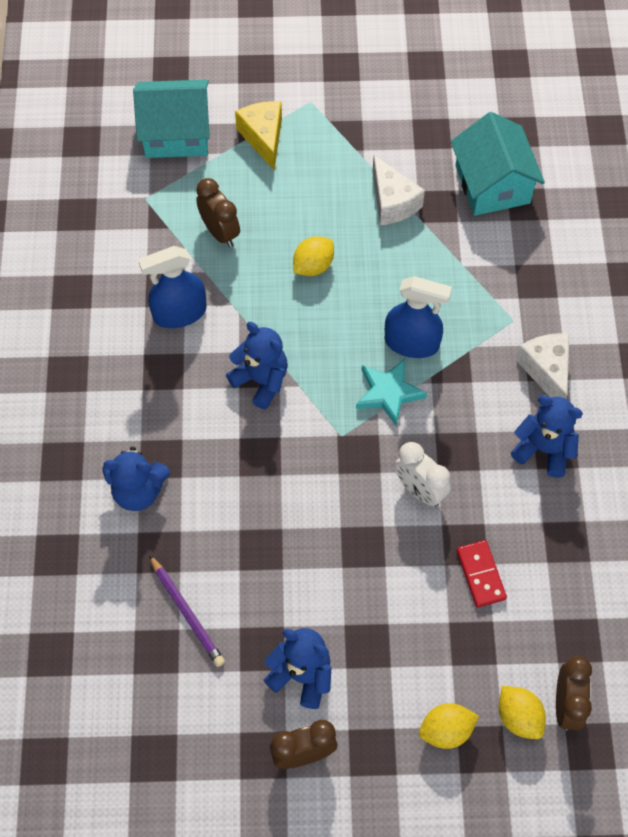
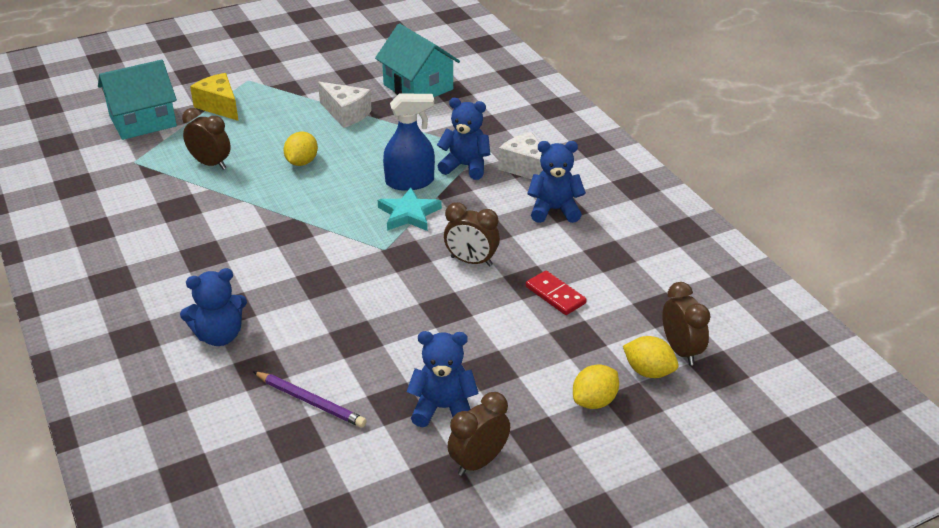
camera: 25 degrees left, 25 degrees down
blue spray bottle [138,246,207,328] -> none
blue teddy bear [226,322,288,409] -> blue teddy bear moved to [437,98,490,180]
white clock [395,442,451,506] -> brown clock [444,202,500,266]

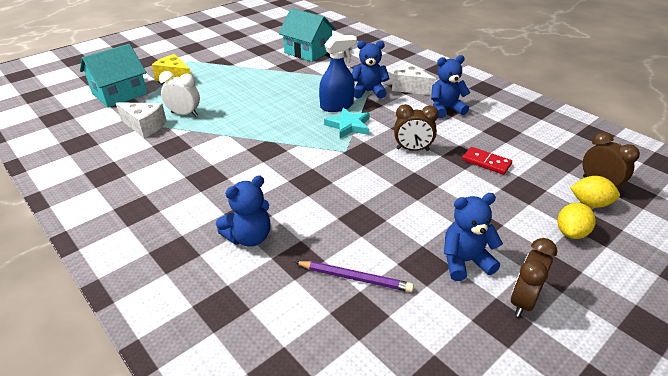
camera: 15 degrees left, 0 degrees up
brown clock [182,108,231,170] -> white clock [159,71,200,116]
yellow lemon [284,132,318,166] -> none
white cheese [318,82,372,128] -> white cheese moved to [116,102,167,138]

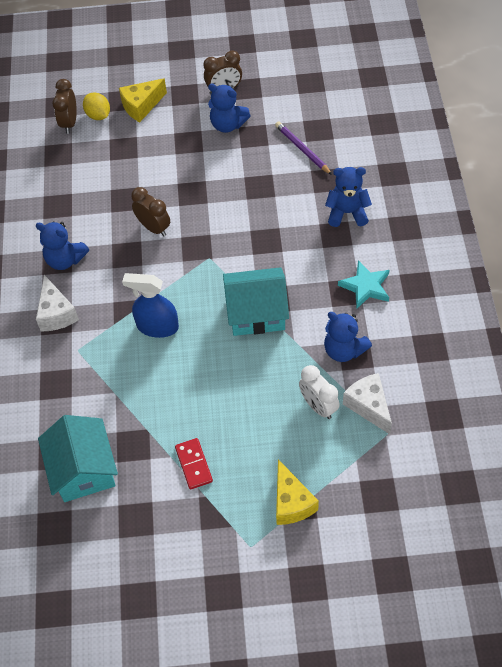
camera: 140 degrees left, 20 degrees up
turquoise house [80,44,147,108] -> turquoise house moved to [223,267,289,336]
turquoise star [324,108,370,138] -> turquoise star moved to [338,260,389,309]
blue teddy bear [352,41,390,99] -> blue teddy bear moved to [324,312,372,362]
red domino [462,147,512,175] -> red domino moved to [175,438,213,490]
yellow lemon [558,203,596,239] -> yellow cheese [119,78,167,122]

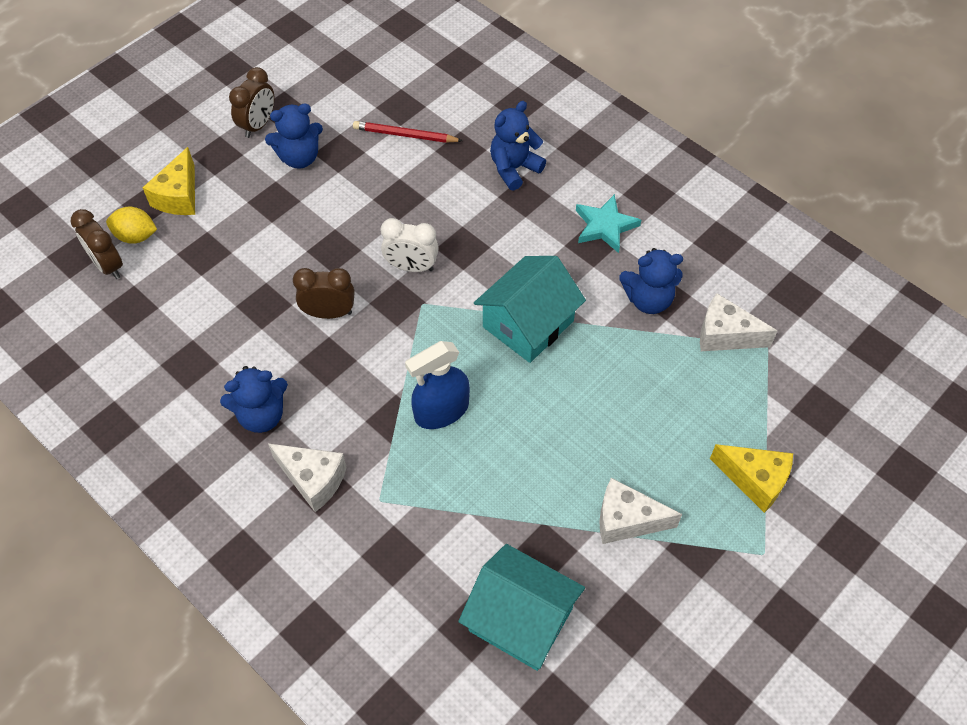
camera: 45 degrees left, 0 degrees up
red domino [175,438,213,490] -> white cheese [600,478,682,544]
purple pencil [275,121,332,175] -> red pencil [353,121,463,143]
white clock [299,365,340,419] -> white clock moved to [381,218,439,272]

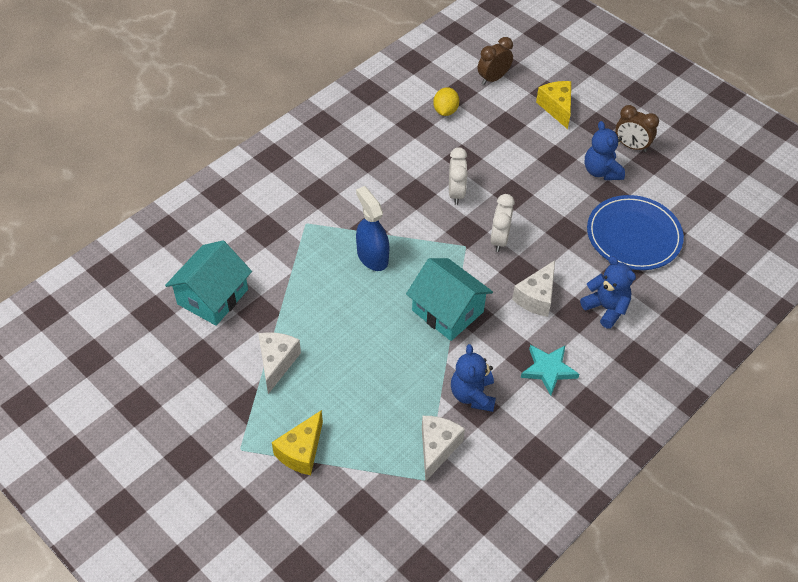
camera: 90 degrees right, 5 degrees down
yellow lemon [106,206,157,244] -> yellow lemon moved to [433,87,459,116]
yellow cheese [142,147,195,215] -> yellow cheese turned 60 degrees clockwise [536,81,571,129]
blue teddy bear [220,366,288,433] -> none
white cheese [268,443,347,512] -> white cheese moved to [512,260,555,317]
brown clock [293,268,354,319] -> white clock [449,147,468,205]
red pencil [353,121,463,143] -> blue plate [587,195,684,270]

